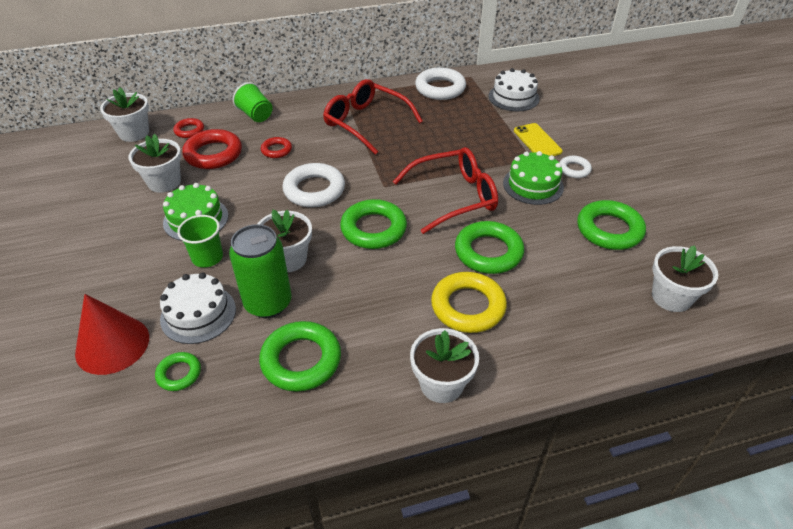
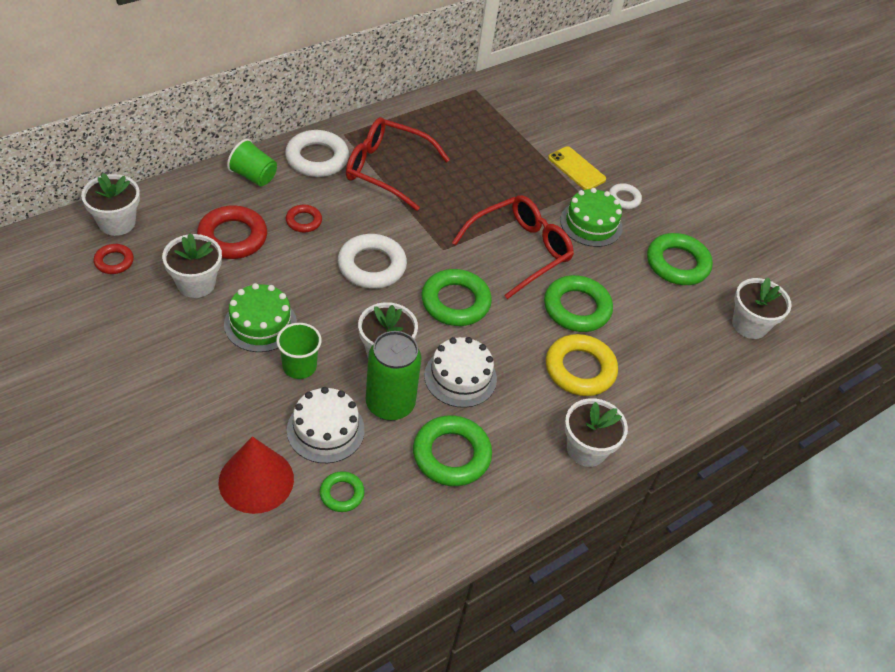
camera: 25 degrees left, 5 degrees up
red ring [173,118,204,138] -> red ring moved to [93,244,134,274]
white ring [415,67,466,100] -> white ring moved to [285,130,349,177]
white cake [489,68,540,111] -> white cake moved to [424,337,497,408]

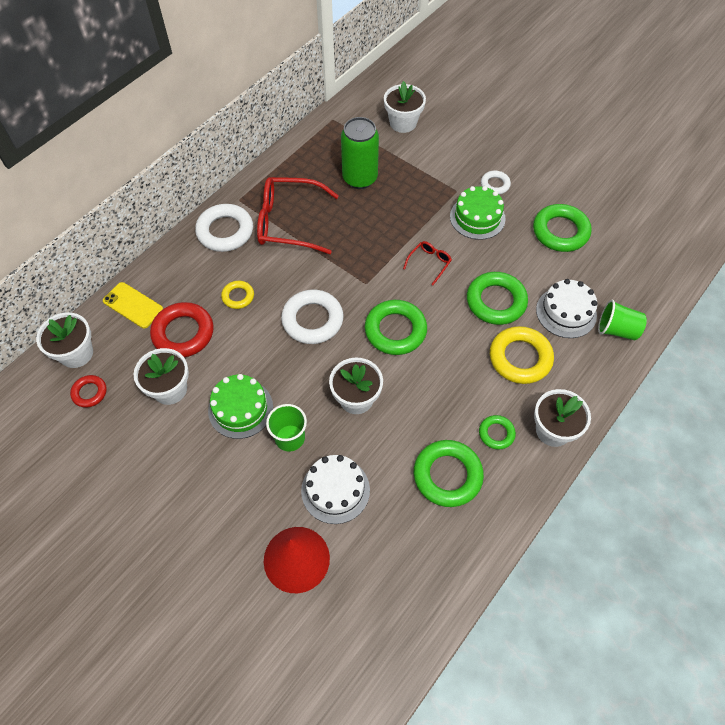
camera: 10 degrees left, 10 degrees up
green cup [227,139,277,186] -> green cup moved to [598,300,647,341]
red ring [286,205,322,233] -> yellow ring [221,281,254,309]
green ring [320,471,365,512] -> green ring moved to [479,415,516,450]
green can [366,331,422,421] -> green can moved to [341,117,379,189]
white cake [424,337,497,408] -> white cake moved to [536,279,597,338]
red glasses [452,195,574,299] -> red glasses [403,241,452,285], size x0.46
yellow phone [548,146,606,190] -> yellow phone moved to [103,282,163,328]
white flower pot [732,277,792,339] -> white flower pot moved to [384,81,426,133]

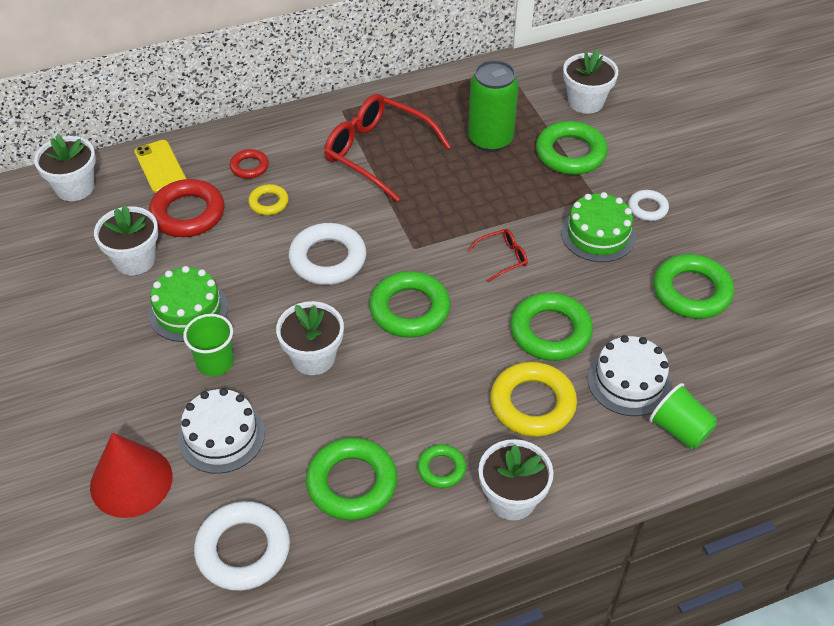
camera: 30 degrees right, 10 degrees down
red ring [70,375,107,408] -> red ring moved to [230,149,269,179]
white ring [195,204,253,252] -> white ring moved to [194,501,290,591]
none -> green ring [536,121,608,175]

